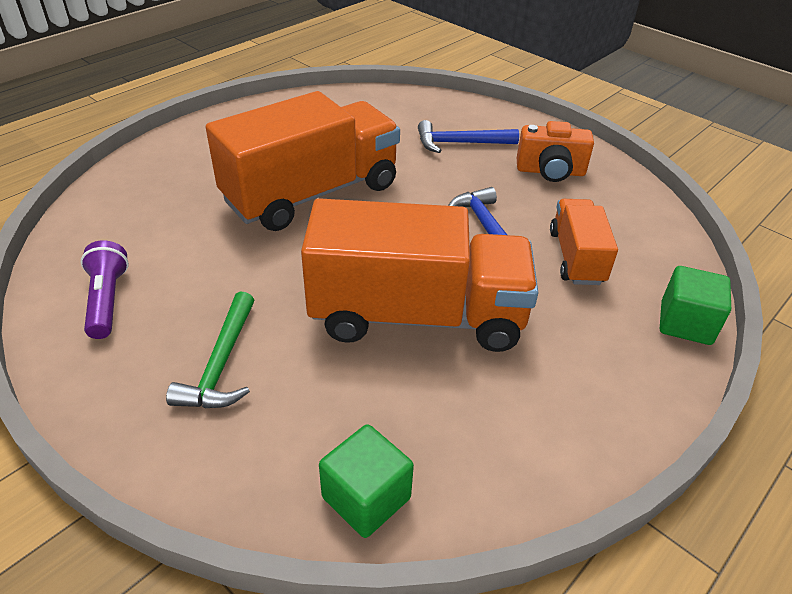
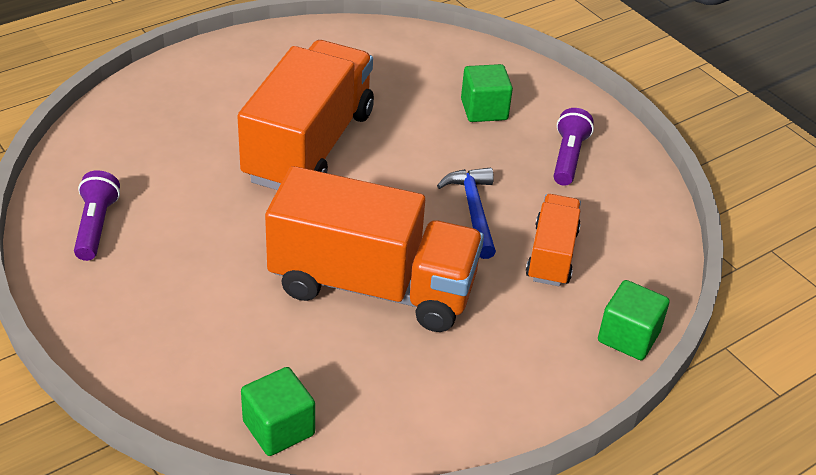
camera: 10 degrees right, 0 degrees up
green hammer [166,291,254,408] -> none
orange truck [206,91,400,231] -> orange truck turned 45 degrees counterclockwise [237,40,374,190]
blue hammer [418,120,519,153] -> green cube [461,64,513,122]
orange camera [517,121,594,182] -> purple flashlight [554,108,594,186]

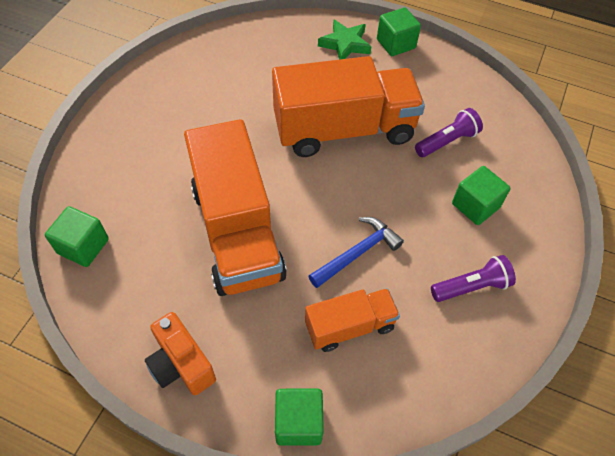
camera: 60 degrees right, 15 degrees up
purple flashlight [74,170,120,261] -> purple flashlight moved to [415,108,483,157]
none -> orange camera [145,312,216,395]
none -> green star [318,20,371,60]
none -> green cube [377,7,421,56]

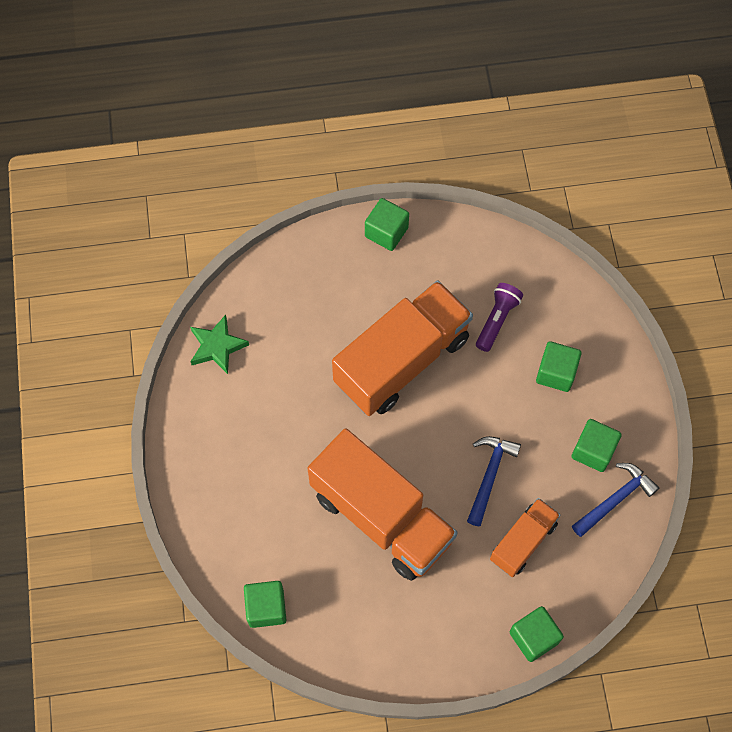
camera: 30 degrees left, 10 degrees up
orange camera [145,312,216,395] -> none
green star [318,20,371,60] -> green star moved to [190,315,249,374]
purple flashlight [431,255,516,302] -> green cube [571,419,622,472]
none -> blue hammer [572,463,659,537]

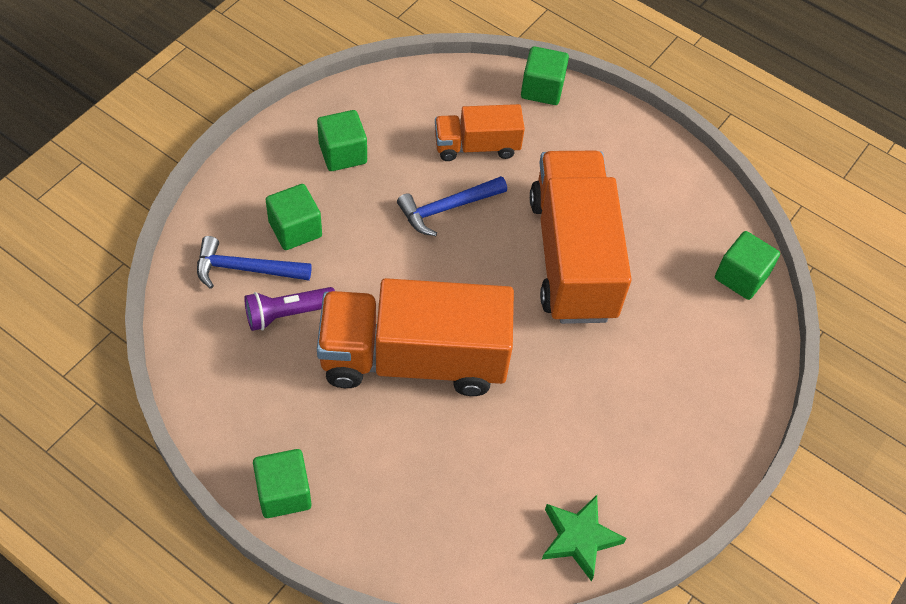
camera: 140 degrees left, 10 degrees down
blue hammer [572,463,659,537] -> blue hammer moved to [197,236,312,289]

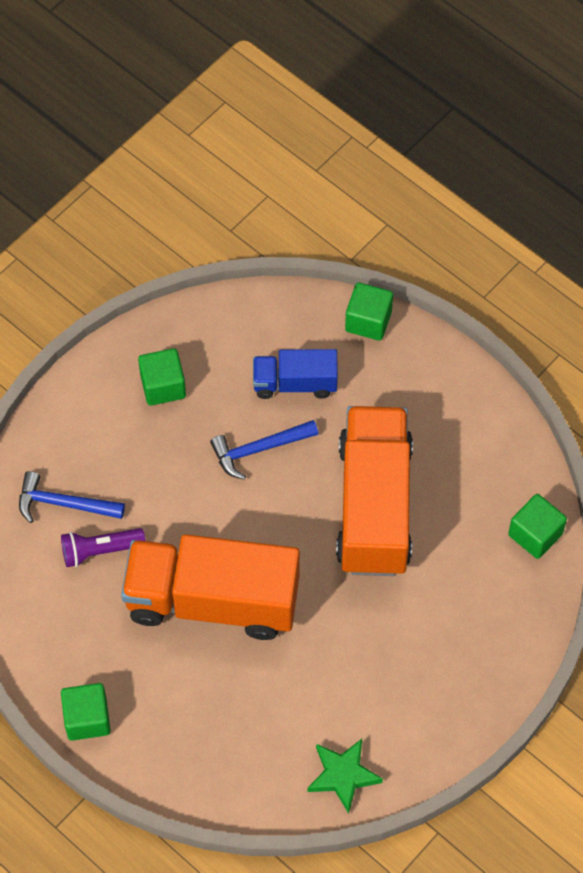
camera: 10 degrees right, 5 degrees up
green cube [265,184,322,250] -> none
orange truck [435,104,525,161] -> blue truck [253,349,338,399]

